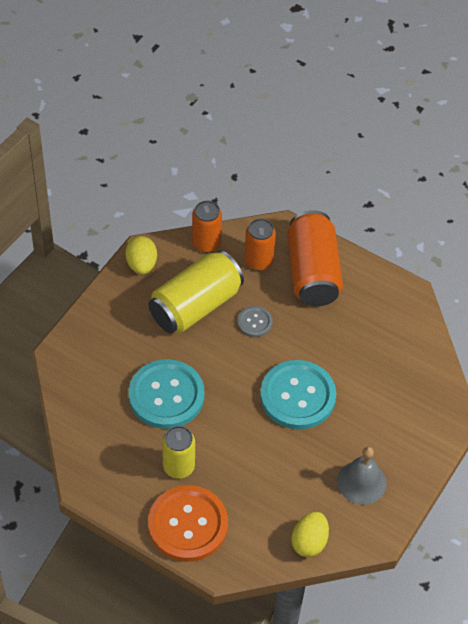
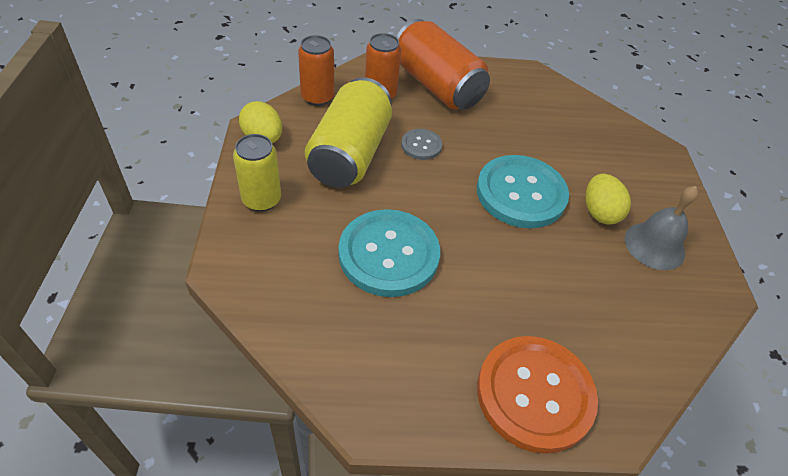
camera: 35 degrees left, 5 degrees down
yellow can [162,426,195,479] -> yellow can moved to [233,134,281,211]
yellow egg [291,512,329,557] -> yellow egg moved to [585,174,631,225]

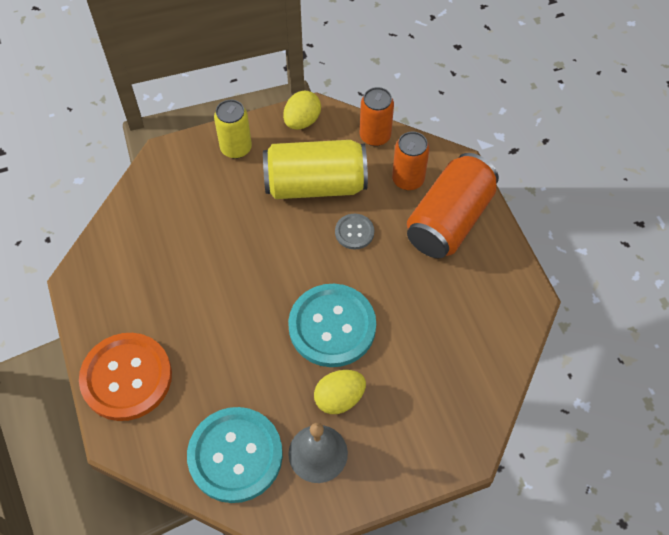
camera: 75 degrees right, 10 degrees up
turquoise button [339,209,440,297] -> turquoise button moved to [187,407,283,503]

